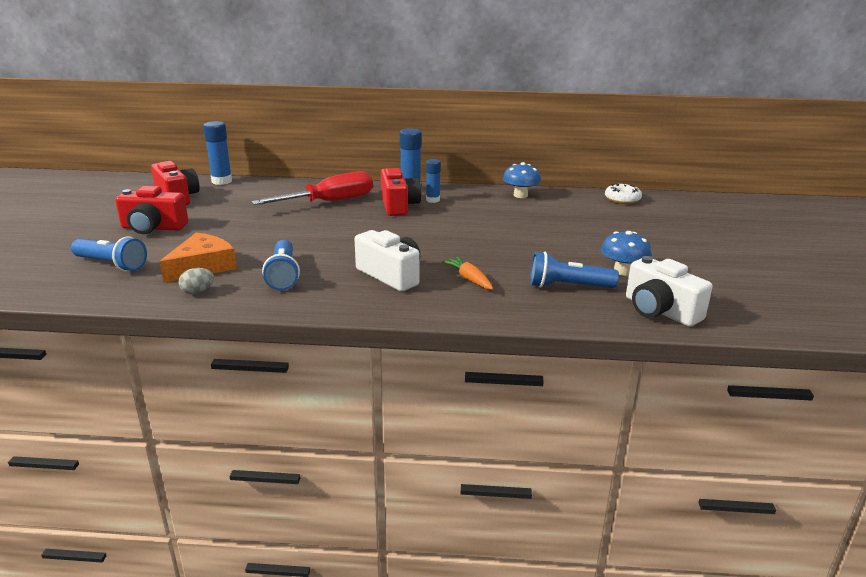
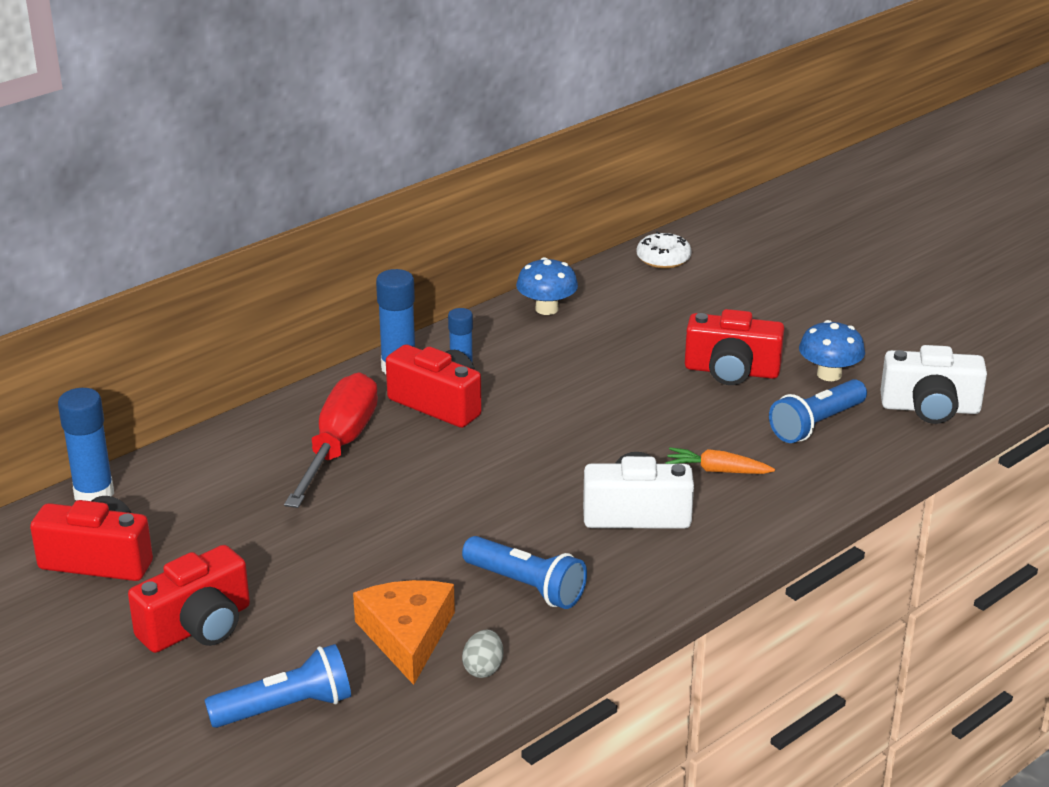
camera: 45 degrees left, 5 degrees up
none -> red camera [685,309,784,385]

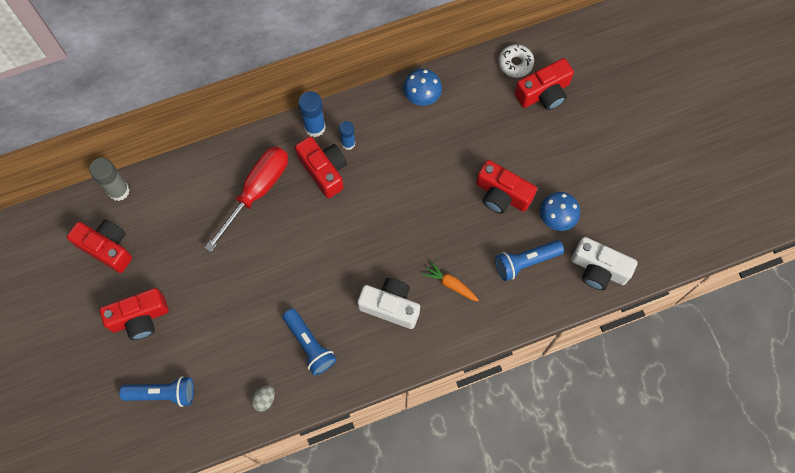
camera: 20 degrees right, 40 degrees up
blue glue stick [58,388,114,501] -> grey glue stick [89,158,130,201]
orange cheese [353,580,455,685] -> none
none -> red camera [514,58,574,110]

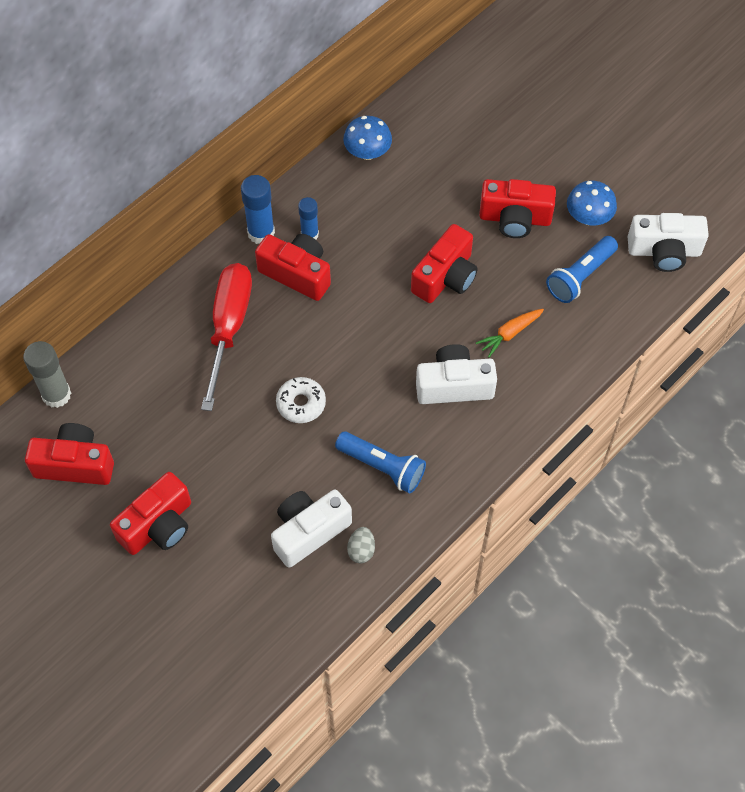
camera: 25 degrees left, 10 degrees down
blue flashlight [119,376,194,407] -> none
orange carrot [422,261,479,301] -> orange carrot turned 45 degrees counterclockwise [476,309,544,358]
white donut [499,44,534,78] -> white donut moved to [276,377,326,423]
red camera [514,58,574,110] -> red camera moved to [411,224,478,303]
none -> white camera [271,489,352,568]

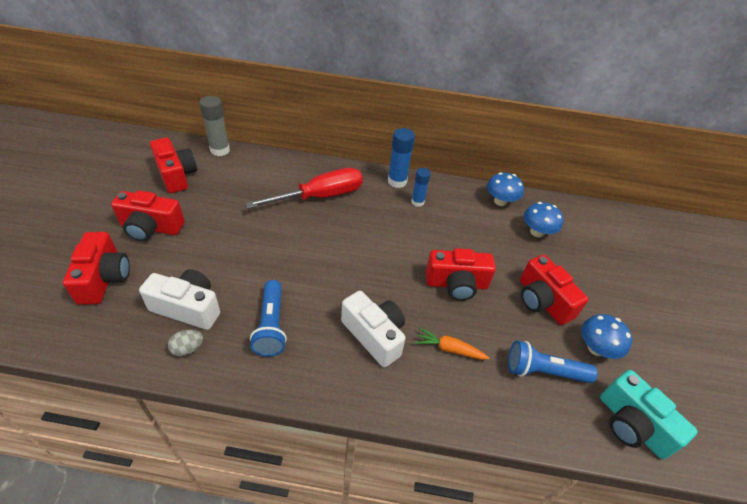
camera: 50 degrees right, 15 degrees down
red camera [255,234,331,301] -> red camera moved to [63,232,130,305]
white donut [276,377,326,423] -> none
white camera [628,213,709,272] -> turquoise camera [600,370,698,459]
none -> blue mushroom [523,202,563,237]

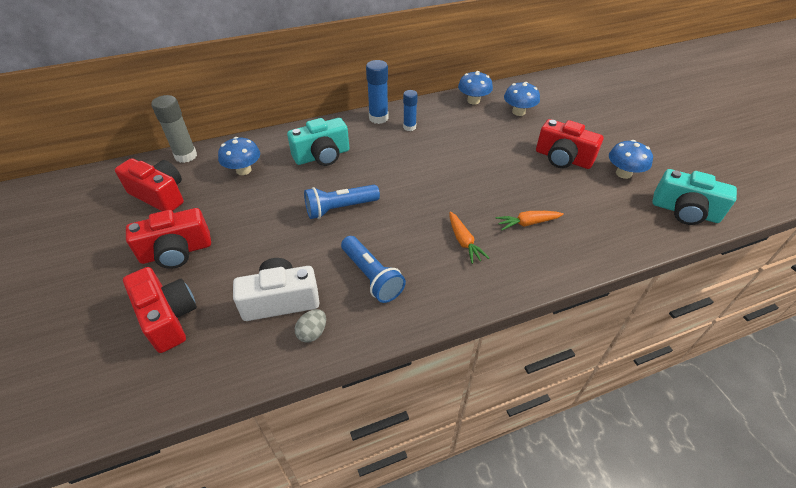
camera: 25 degrees left, 0 degrees up
red screwdriver [245,168,363,209] -> turquoise camera [287,118,349,166]
white camera [341,291,405,367] -> orange carrot [449,212,489,264]
red camera [426,248,496,301] -> none
blue flashlight [508,340,598,383] -> blue flashlight moved to [304,185,380,219]
none -> blue mushroom [218,137,260,175]

